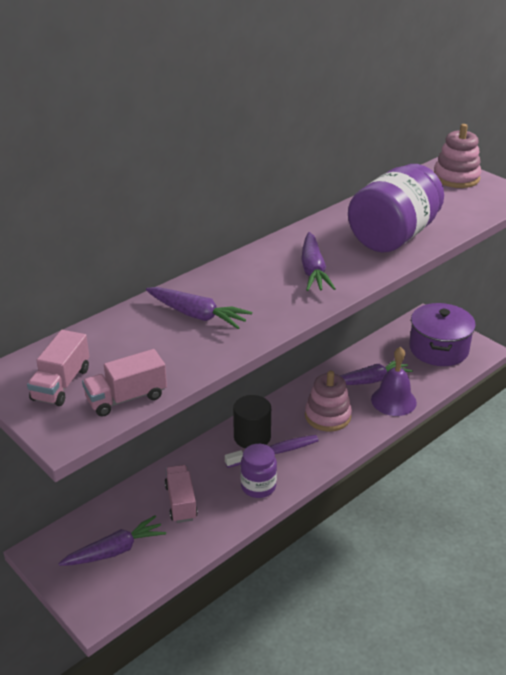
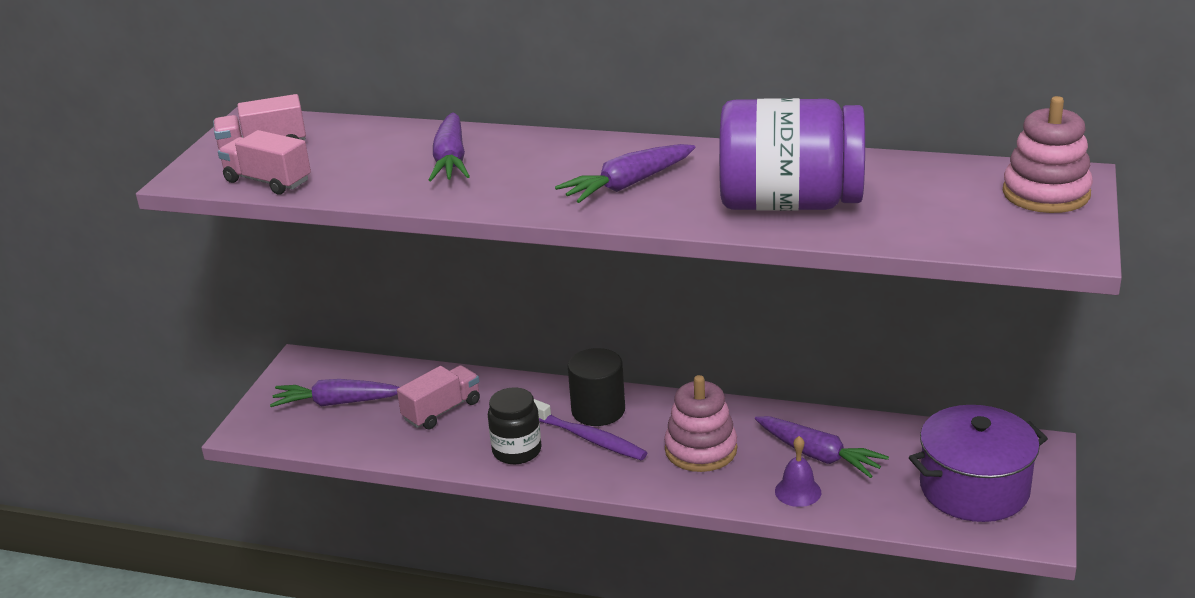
camera: 60 degrees right, 5 degrees down
purple carrot [58,515,166,566] -> purple carrot turned 150 degrees clockwise [270,379,399,407]
purple jar [241,444,277,498] -> black jar [488,387,542,464]
purple bell [371,347,417,416] -> purple bell [775,436,821,507], size x0.61

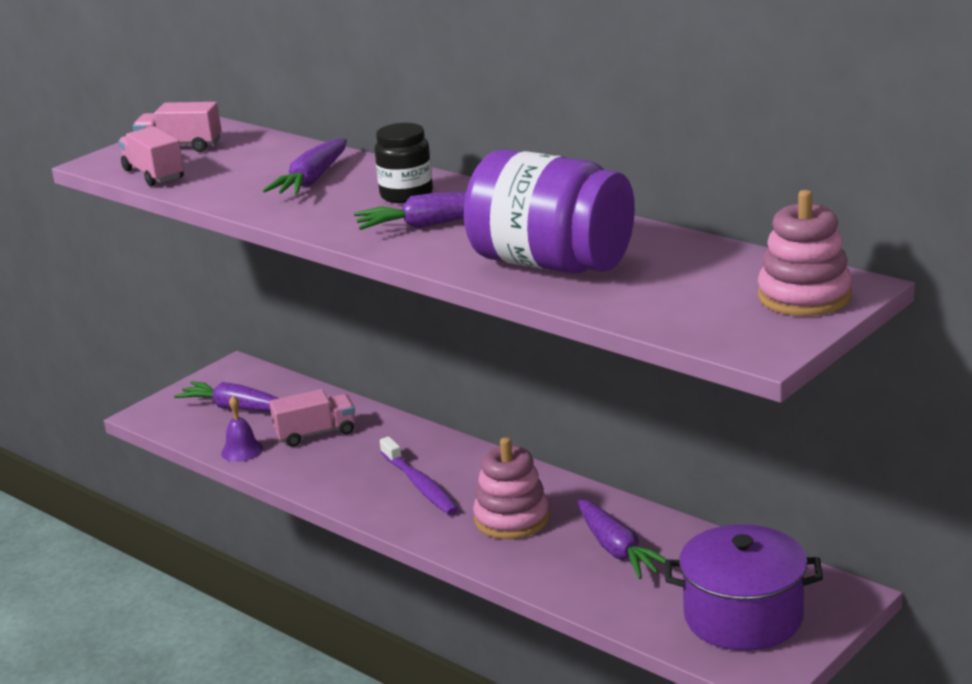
camera: 25 degrees right, 5 degrees down
black jar [488,387,542,464] -> black jar moved to [375,123,433,203]
black cylinder [568,348,625,426] -> none
purple bell [775,436,821,507] -> purple bell moved to [221,396,263,462]

